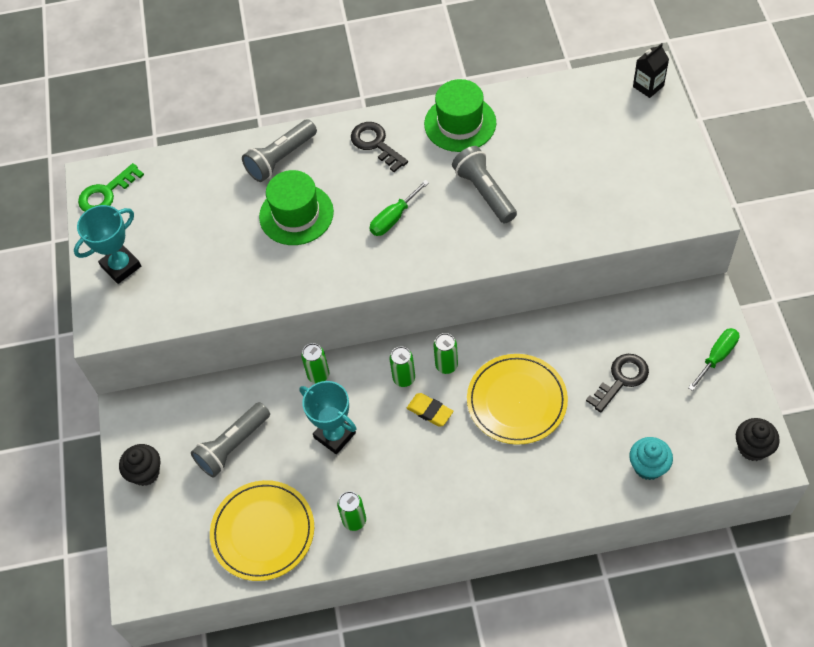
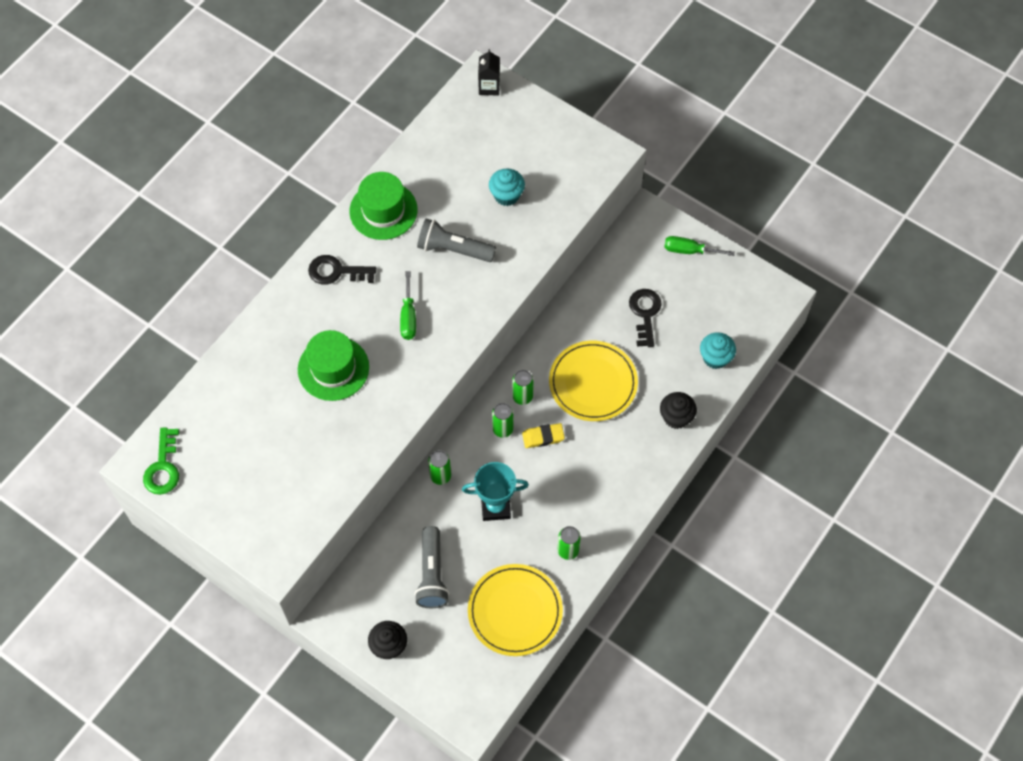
camera: 50 degrees left, 5 degrees up
turquoise trophy [74,205,141,284] -> none
grey flashlight [242,119,317,182] -> none
green screwdriver [688,328,739,391] -> green screwdriver turned 75 degrees counterclockwise [664,236,735,256]
black cupcake [736,418,780,461] -> black cupcake moved to [660,392,697,429]
none -> turquoise cupcake [489,169,525,206]

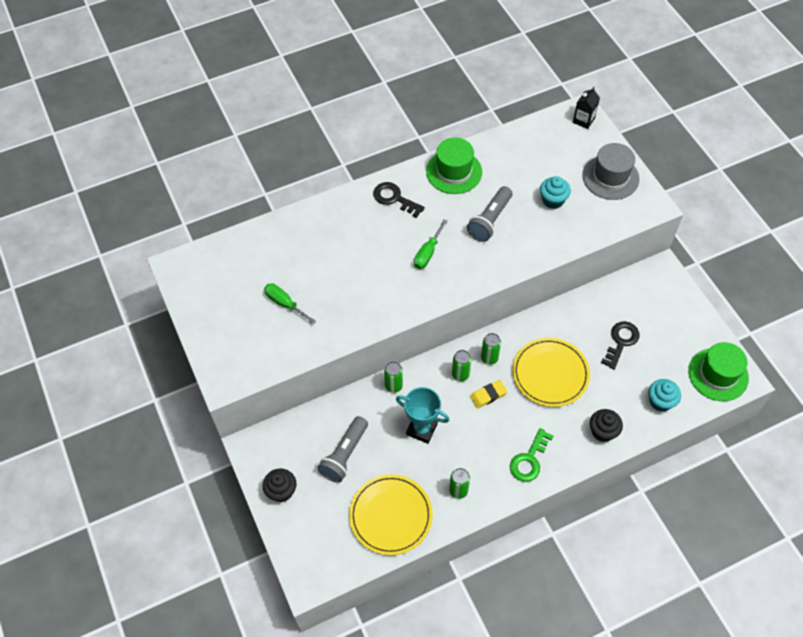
camera: 30 degrees right, 5 degrees down
green key [143,428,179,495] -> green key moved to [510,428,553,482]
green hat [298,330,369,401] -> green hat moved to [688,342,749,401]
grey flashlight [417,218,496,262] -> grey flashlight turned 105 degrees counterclockwise [467,186,512,242]
yellow eraser [522,423,565,448] -> yellow eraser turned 45 degrees counterclockwise [470,380,508,408]
green screwdriver [664,236,735,256] -> green screwdriver moved to [264,283,316,324]
none -> grey hat [582,143,639,200]

